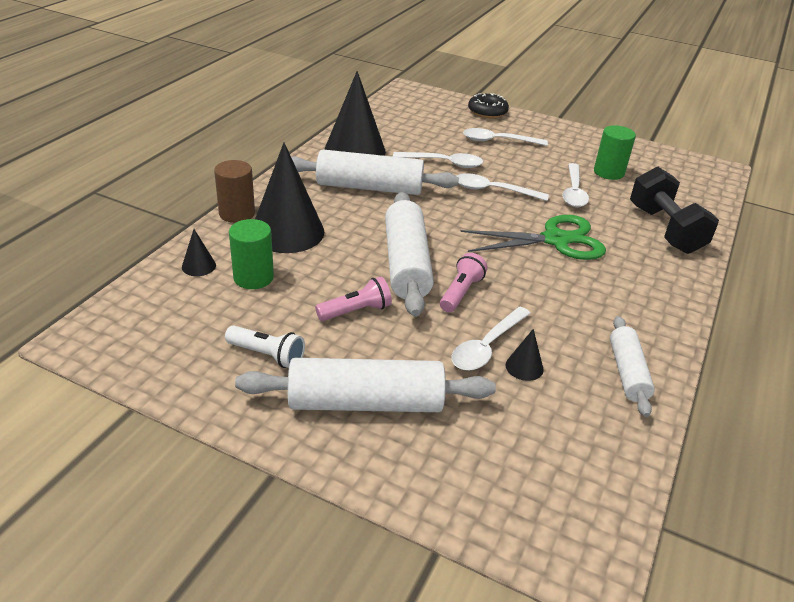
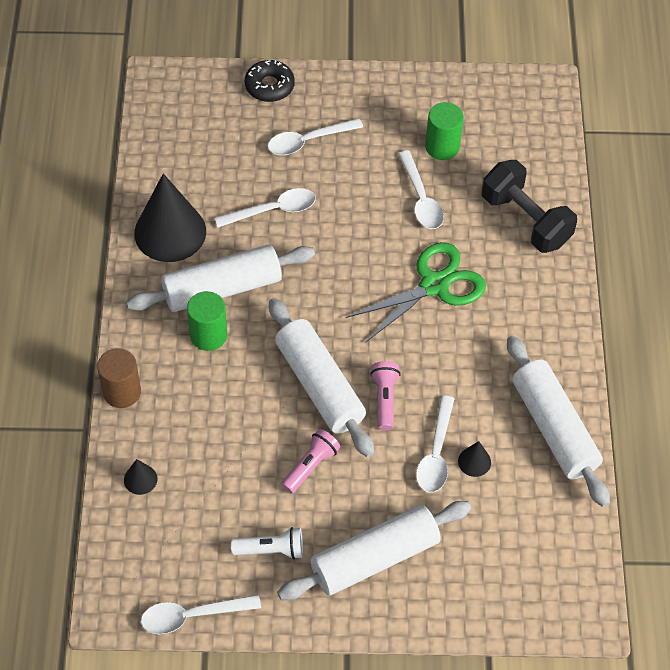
camera: 25 degrees left, 20 degrees up
green cylinder [229,219,274,289] -> green cylinder moved to [187,291,227,351]
black cone [255,143,324,253] -> none
white spoon [456,173,549,201] -> white spoon moved to [141,595,261,634]
white rolling pin [610,316,655,417] -> white rolling pin [507,336,610,507], size x1.69

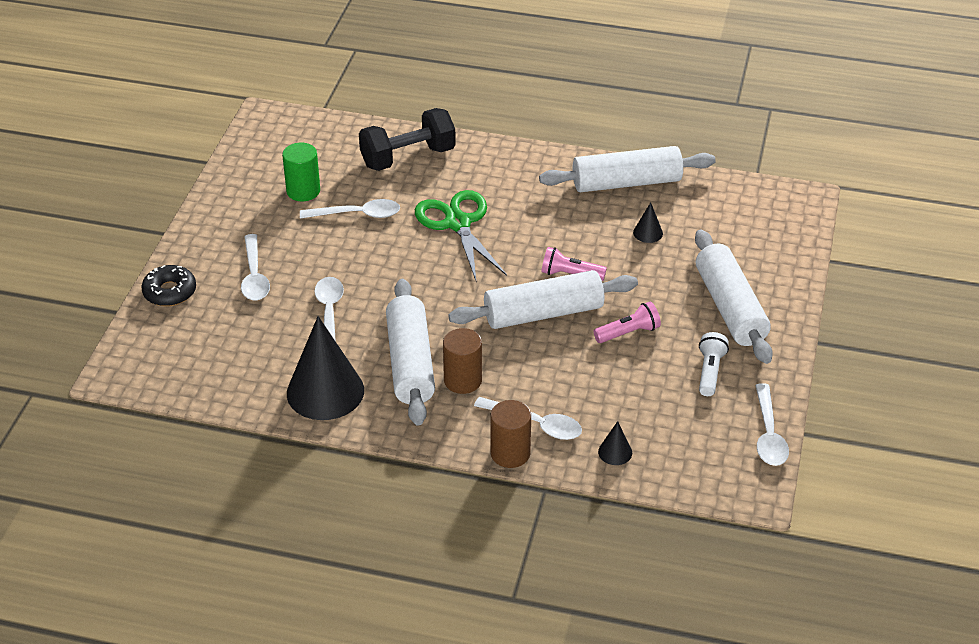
camera: 75 degrees left, 15 degrees down
green cylinder [187,291,227,351] -> brown cylinder [443,328,482,394]
pink flashlight [281,429,341,494] -> pink flashlight turned 105 degrees clockwise [594,302,661,343]
white spoon [416,395,454,493] -> white spoon moved to [474,397,582,440]

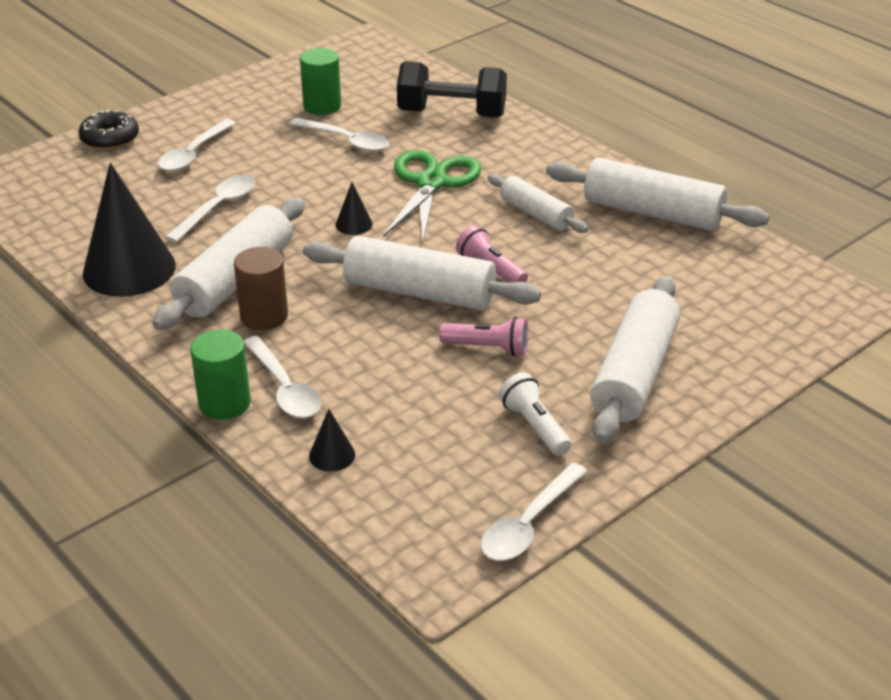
camera: 35 degrees right, 5 degrees down
brown cylinder [490,400,531,468] -> green cylinder [190,329,251,420]
black cone [633,202,663,243] -> black cone moved to [336,182,373,235]
white flashlight [699,332,729,396] -> white flashlight turned 75 degrees counterclockwise [499,373,571,455]
none -> white rolling pin [488,174,588,233]

